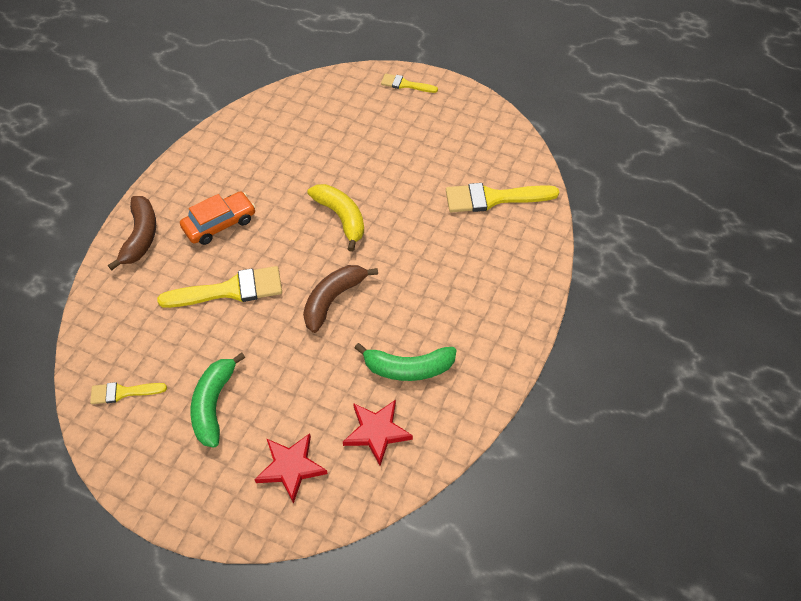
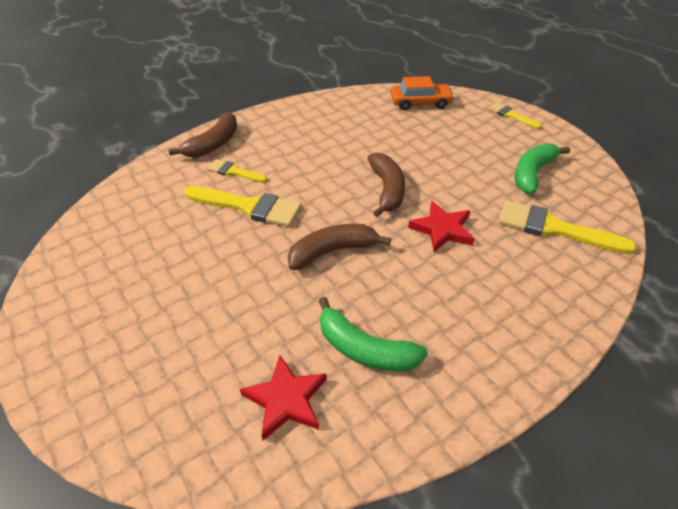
camera: 30 degrees right, 10 degrees down
yellow brush [90,382,167,404] -> yellow brush moved to [207,159,267,183]
orange car [180,191,255,245] -> orange car moved to [391,76,454,110]
green banana [191,352,245,448] -> green banana moved to [515,143,570,194]
red star [254,433,328,504] -> red star moved to [408,201,475,252]
yellow banana [307,184,364,252] -> brown banana [367,152,405,217]

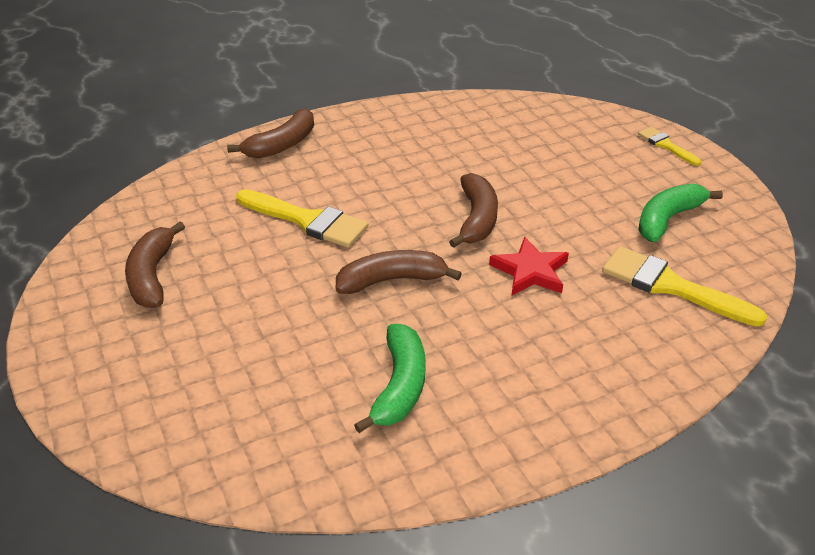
camera: 10 degrees right, 5 degrees down
yellow brush [207,159,267,183] -> none
red star [240,355,327,441] -> none
green banana [319,297,428,371] -> green banana turned 120 degrees counterclockwise [354,324,426,433]
orange car [391,76,454,110] -> none
none -> brown banana [125,222,185,308]

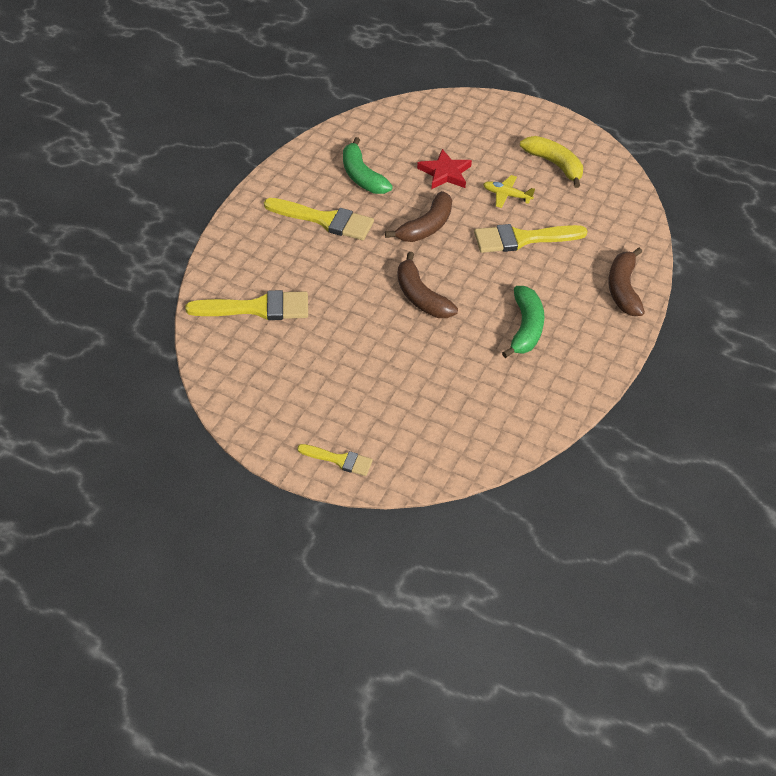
camera: 140 degrees right, 10 degrees up
brown banana [125,222,185,308] -> yellow banana [520,136,583,188]
red star [489,237,569,295] -> red star moved to [417,149,472,189]
green banana [638,183,723,242] -> green banana moved to [502,286,544,358]
none -> yellow brush [264,198,374,240]
none -> yellow plane [483,175,535,208]

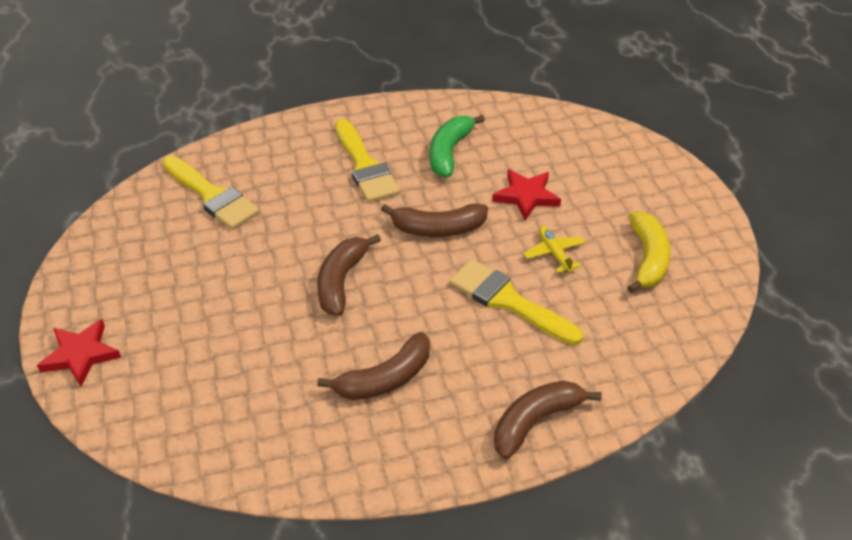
camera: 50 degrees right, 5 degrees down
yellow brush [297,444,373,476] -> red star [37,319,121,387]
green banana [502,286,544,358] -> brown banana [317,332,430,400]

